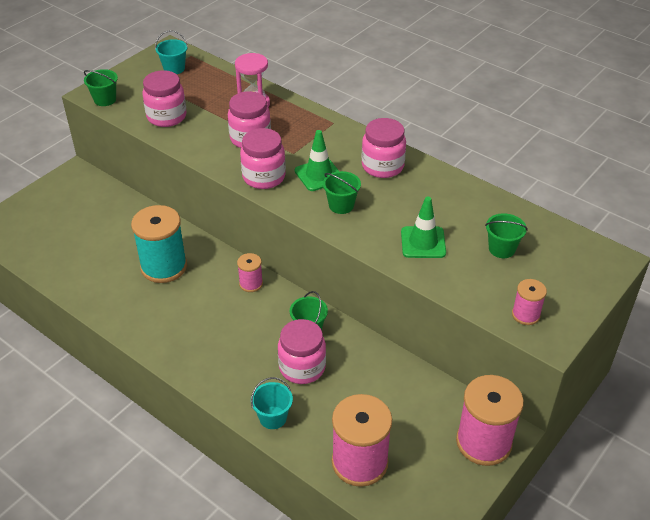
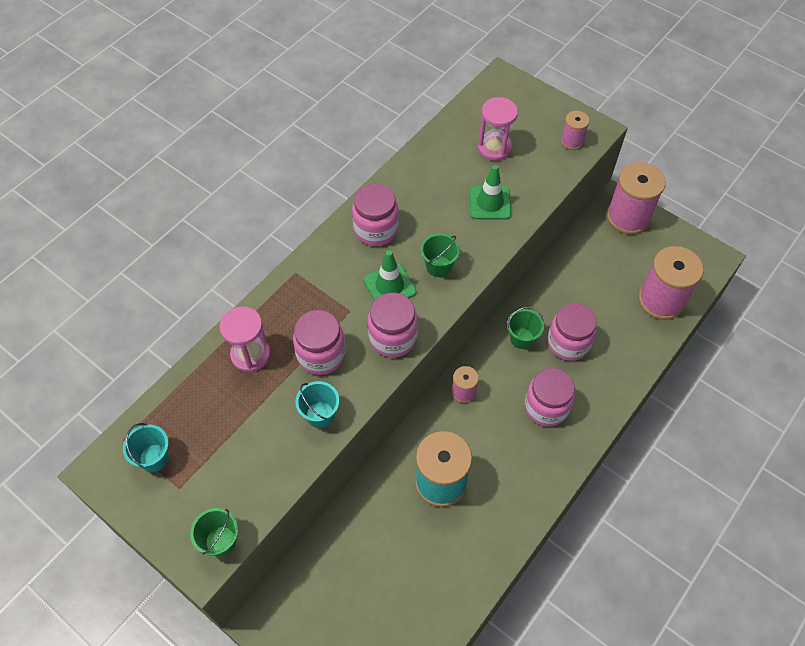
camera: 90 degrees left, 15 degrees up
pink jar [142,70,187,127] -> pink jar moved to [525,368,575,426]
turquoise bucket [251,377,293,429] -> turquoise bucket moved to [295,381,339,428]
green bucket [485,213,527,258] -> pink hourglass [478,97,518,161]

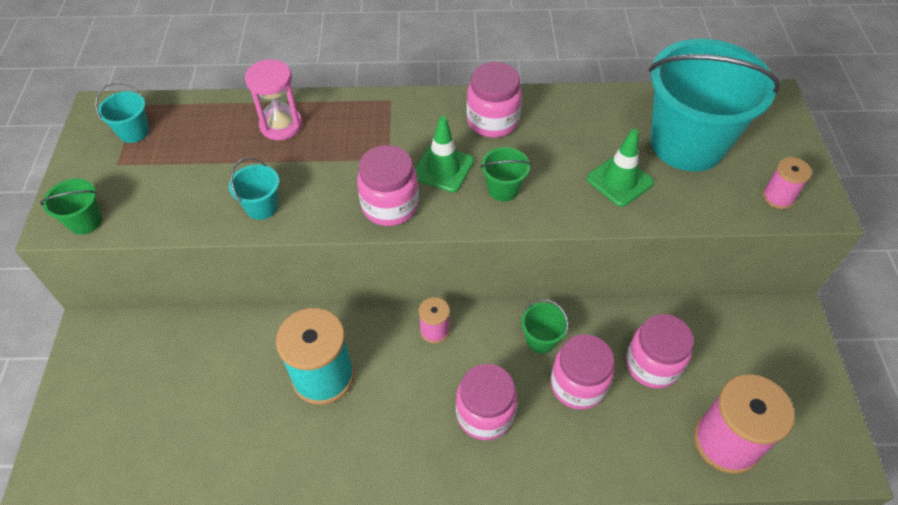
camera: 50 degrees right, 5 degrees down
pink jar [293,310,346,375] -> pink jar moved to [626,314,694,389]
pink hourglass [478,97,518,161] -> turquoise bucket [649,39,781,171]
pink spool [607,162,666,235] -> none

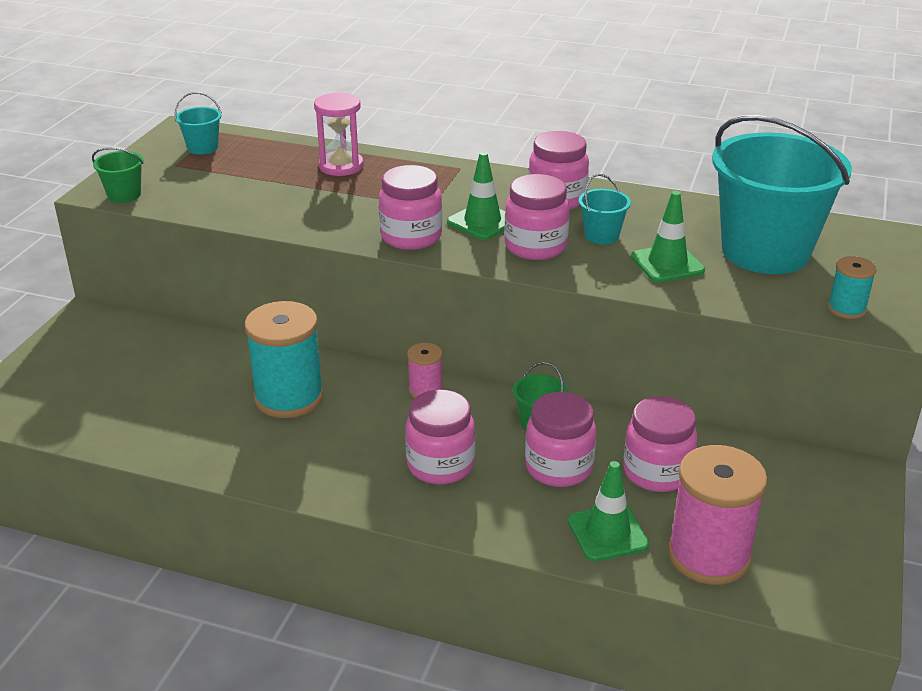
camera: 20 degrees right, 20 degrees down
turquoise bucket [229,157,279,220] -> turquoise bucket moved to [578,174,631,244]
green bucket [480,147,531,201] -> pink jar [505,174,569,260]
pink spool [763,157,812,209] -> turquoise spool [828,256,877,319]
none -> green traffic cone [568,461,649,561]

